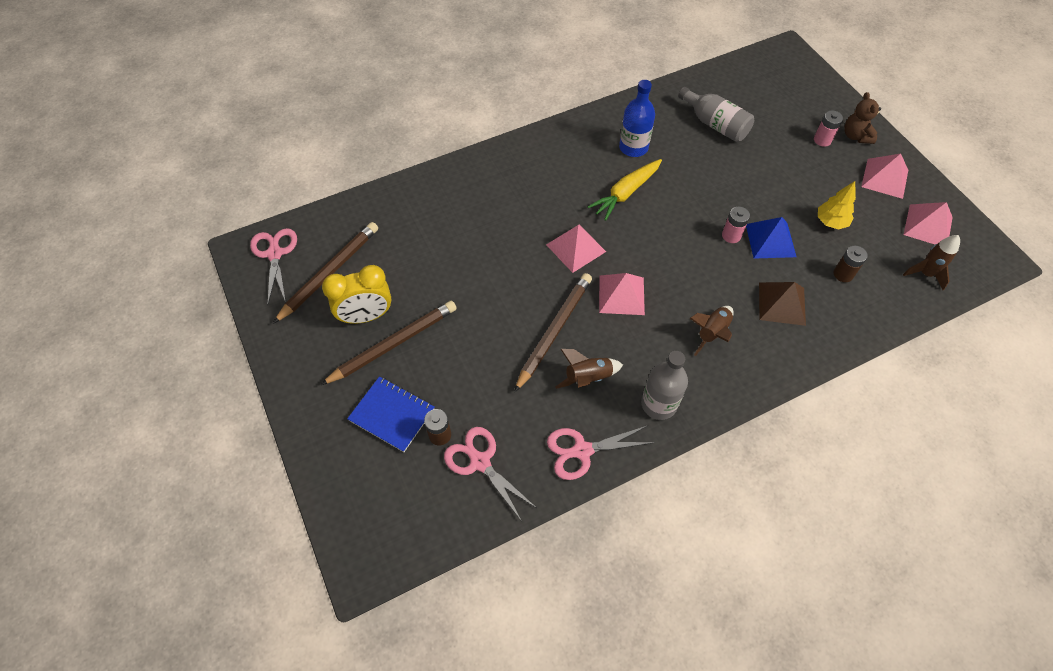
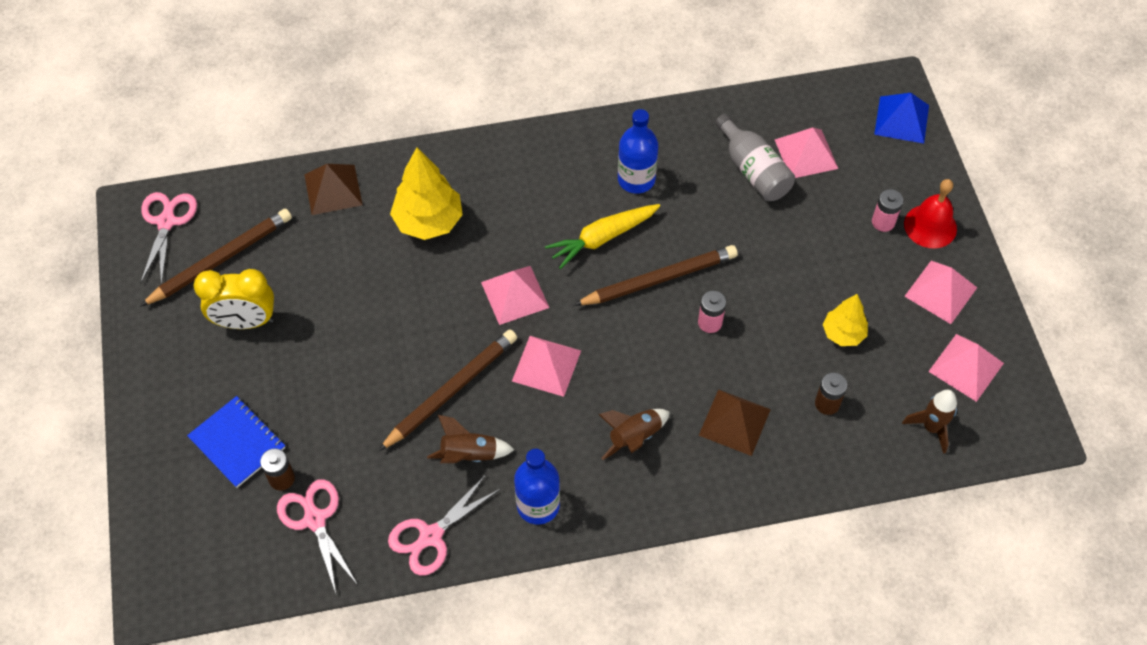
camera: 15 degrees right, 0 degrees up
brown pencil [321,301,457,385] -> brown pencil moved to [574,245,738,305]
pink scissors [547,425,655,480] -> pink scissors turned 45 degrees counterclockwise [388,474,500,576]
grey bottle [641,351,688,420] -> blue bottle [514,449,560,525]
blue pyramid [746,217,797,259] -> blue pyramid moved to [874,93,929,144]
brown teddy bear [844,92,881,144] -> red bell [904,179,957,249]
none -> brown pyramid [304,164,363,215]
none -> yellow tree [390,147,463,240]
none -> pink pyramid [775,127,838,178]

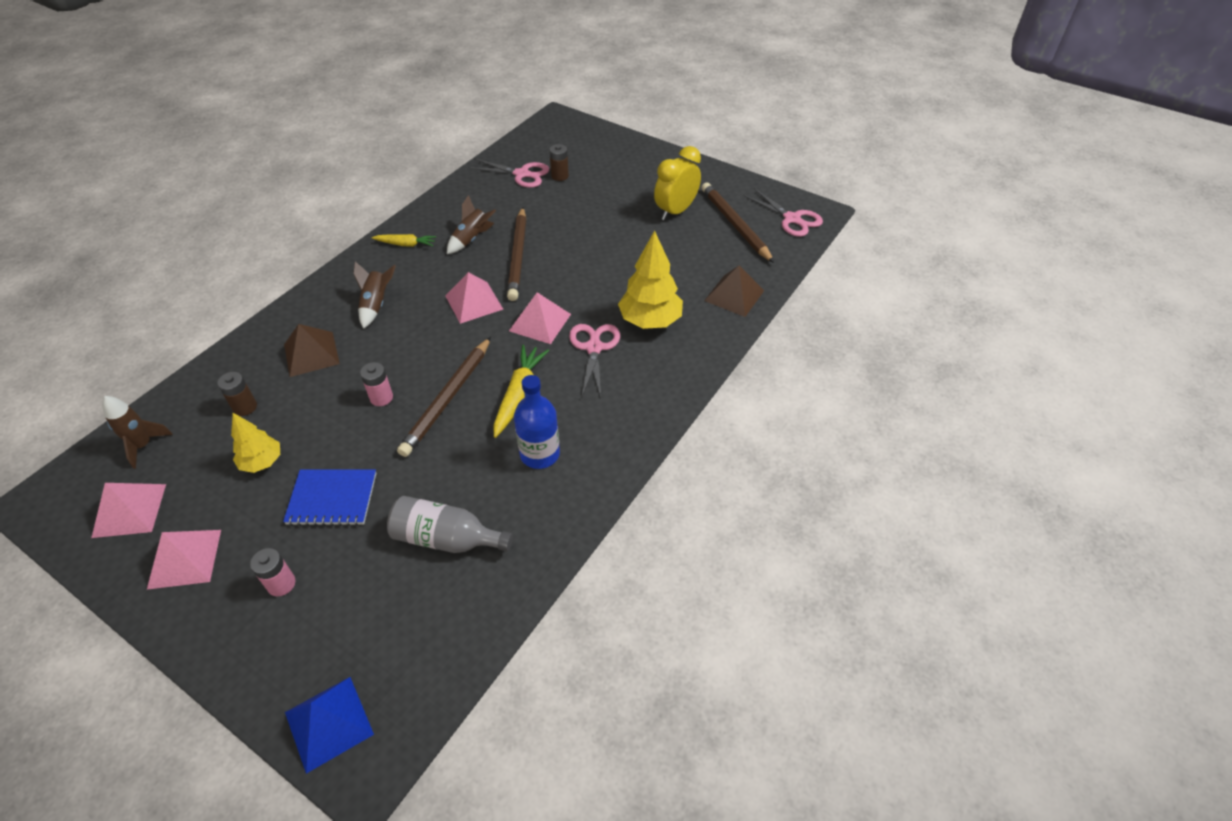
camera: 135 degrees right, 10 degrees down
brown pencil [140,209,292,307] -> brown pencil turned 150 degrees clockwise [702,183,774,263]
blue notebook [187,396,285,488] -> blue notebook moved to [283,469,376,526]
pink scissors [388,474,500,576] -> pink scissors moved to [569,324,620,398]
blue bottle [514,449,560,525] -> yellow carrot [372,234,436,247]
pink pyramid [775,127,838,178] -> none
red bell [904,179,957,249] -> none

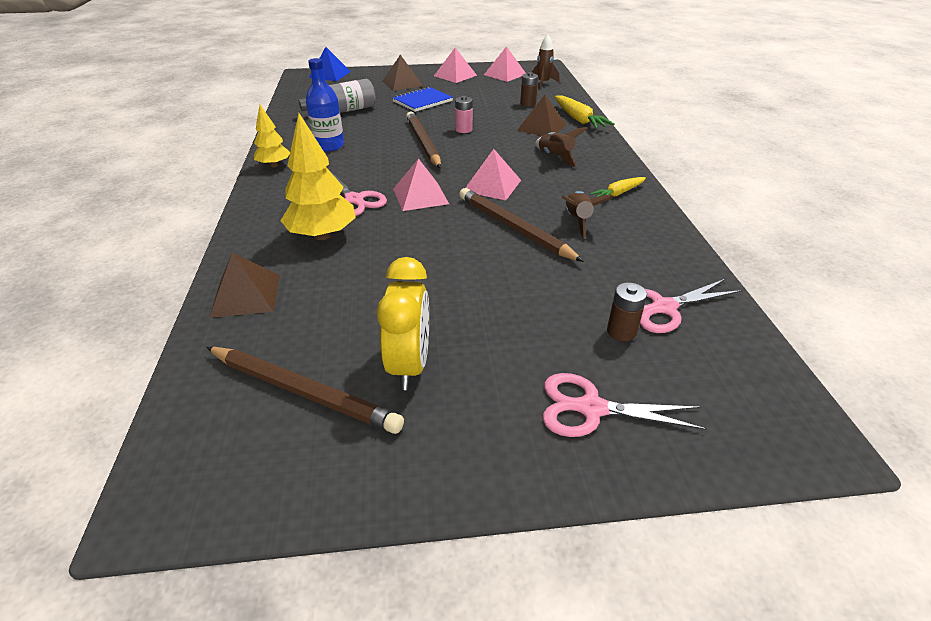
camera: 140 degrees right, 10 degrees down
yellow tree [231,413,280,473] -> yellow tree moved to [254,105,290,167]
pink battery [250,548,296,596] -> brown pyramid [382,55,423,91]
yellow carrot [494,345,549,438] -> yellow carrot moved to [555,95,615,129]
pink scissors [743,188,823,237] -> pink scissors moved to [543,373,707,437]

